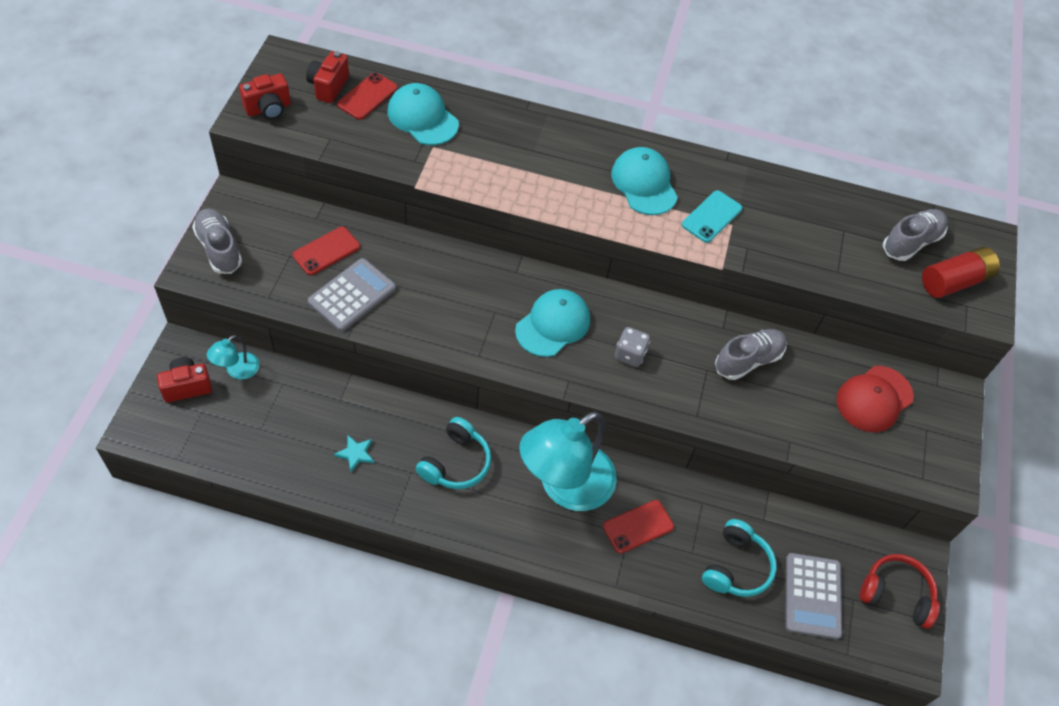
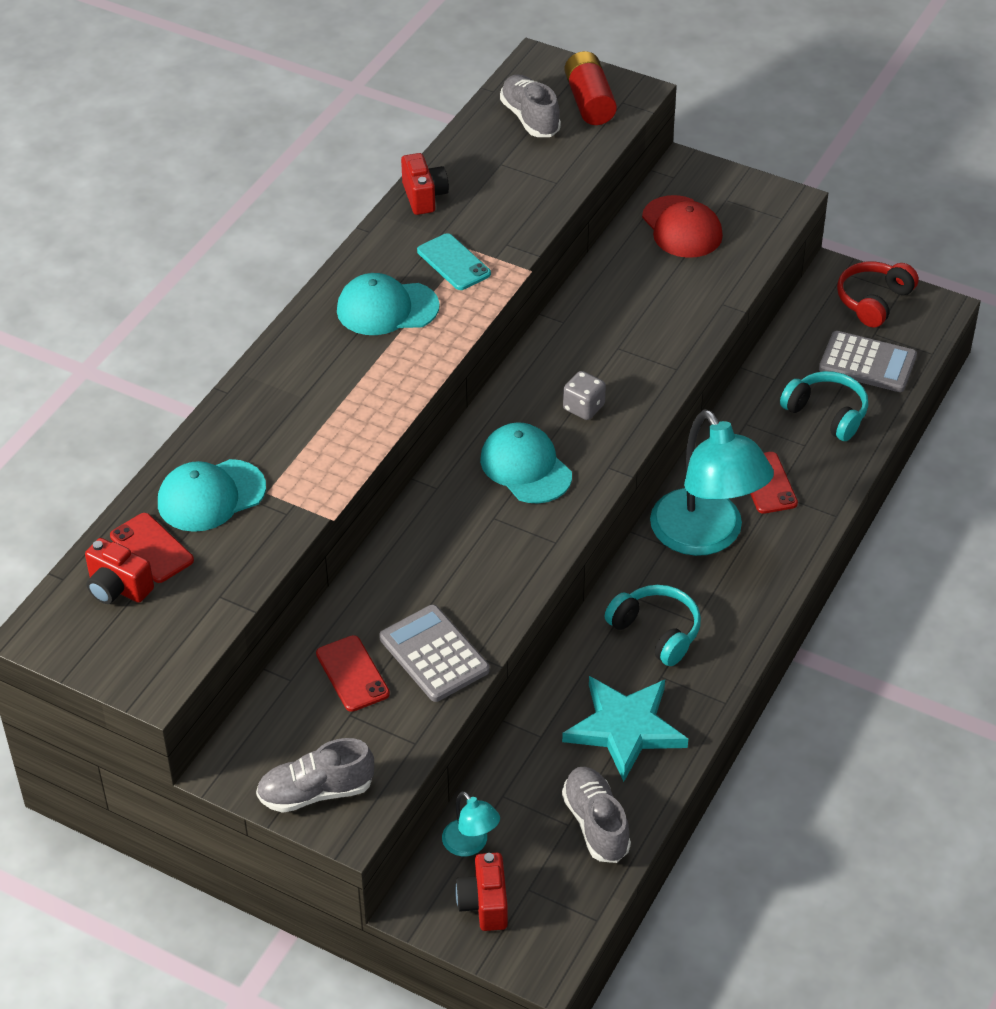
camera: 70 degrees left, 10 degrees down
red camera [239,73,291,119] -> red camera moved to [401,153,449,215]
turquoise star [334,435,374,472] -> turquoise star [562,676,688,782], size x2.37
grey shoe [715,329,787,380] -> grey shoe moved to [562,767,631,863]

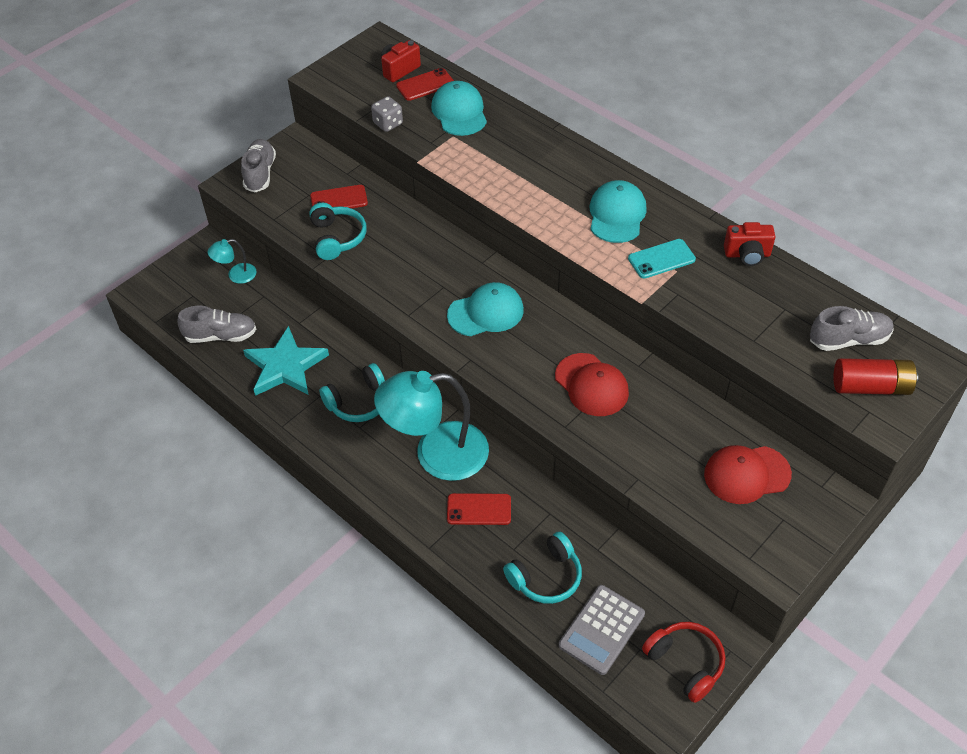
camera: 105 degrees right, 5 degrees up
grey calculator [379,605,490,702] -> turquoise headphones [309,203,367,260]
red camera [455,853,508,931] -> none
grey dice [563,371,606,420] -> grey dice moved to [371,96,403,132]
none -> red cap [555,353,629,416]

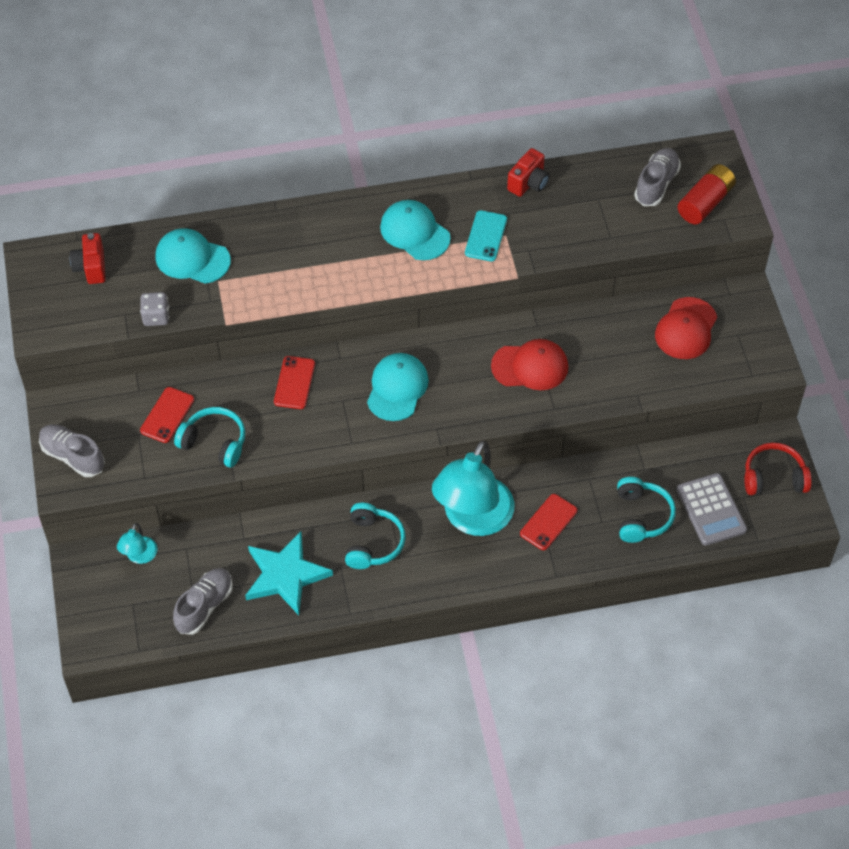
camera: 55 degrees left, 5 degrees up
red phone [396,68,454,101] -> red phone moved to [274,356,315,409]

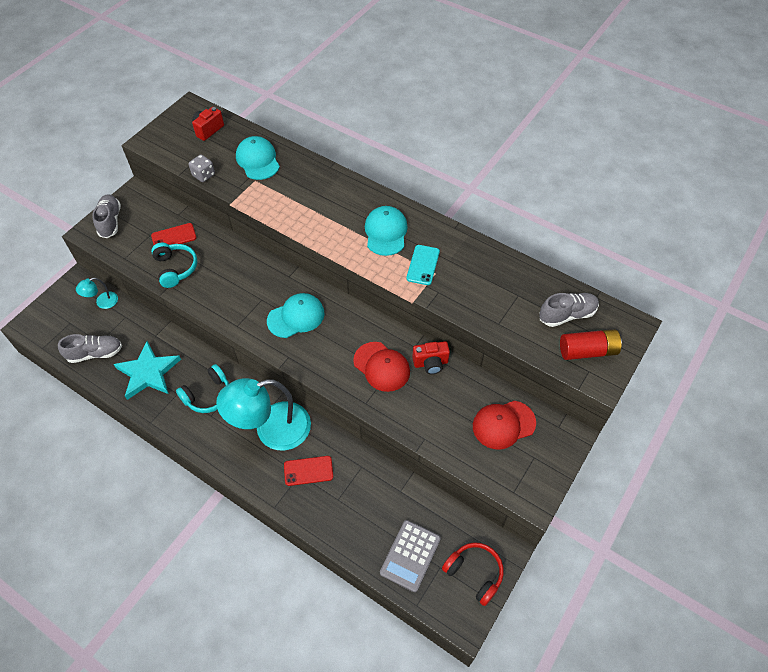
camera: 45 degrees right, 0 degrees up
red phone [274,356,315,409] -> none
turquoise phone [465,210,507,261] -> turquoise phone turned 45 degrees counterclockwise [406,245,440,285]
red camera [507,148,550,197] -> red camera moved to [412,341,450,374]
turquoise headphones [617,477,676,543] -> none

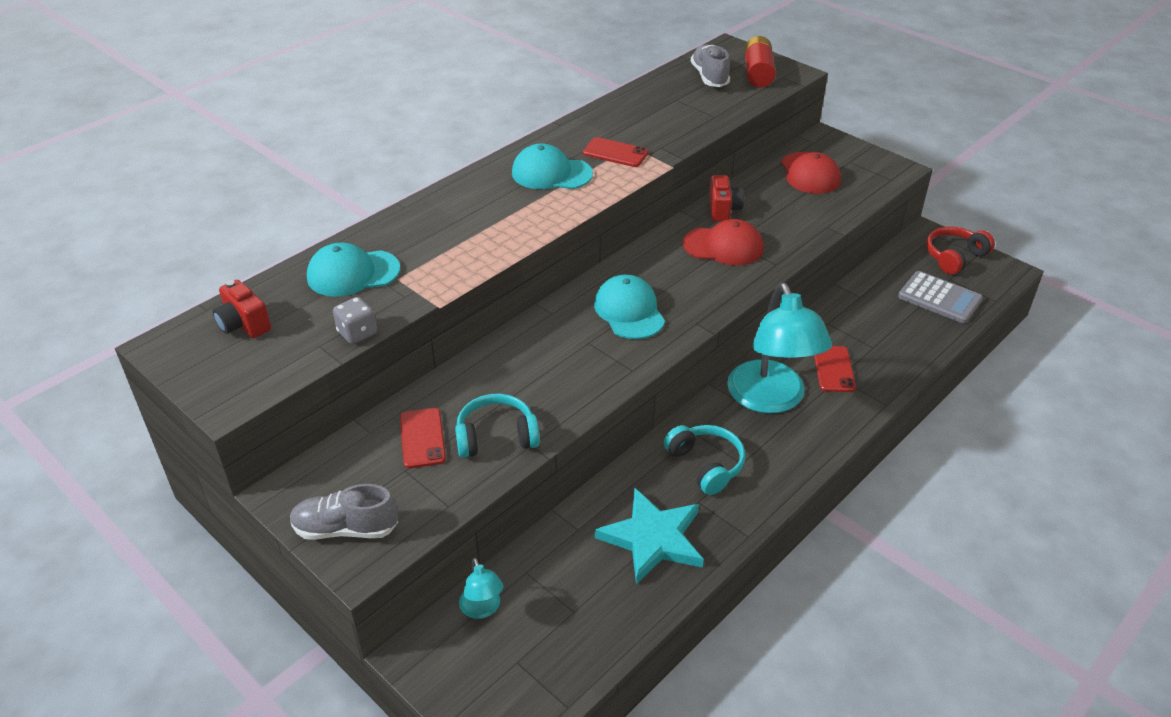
camera: 80 degrees left, 15 degrees down
grey shoe [58,334,122,363] -> none
red cap [353,342,410,392] -> red cap turned 45 degrees clockwise [683,219,763,265]
turquoise phone [406,245,440,285] -> red phone [583,137,649,167]

